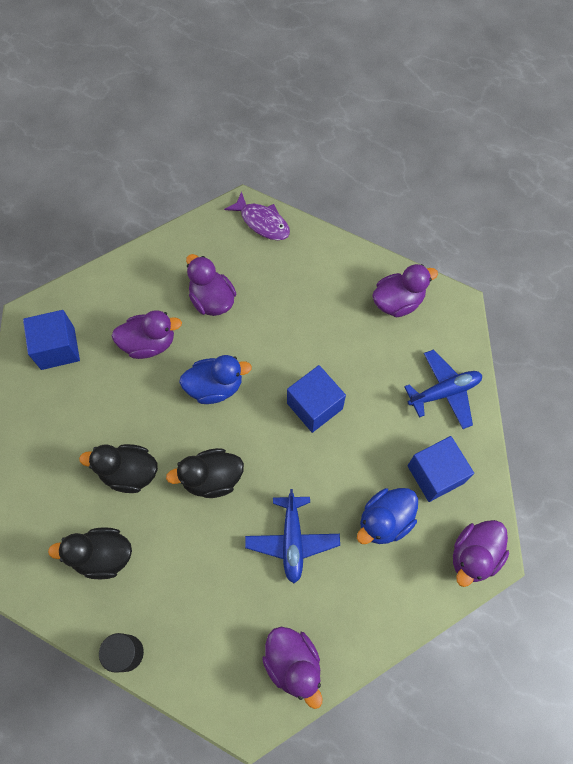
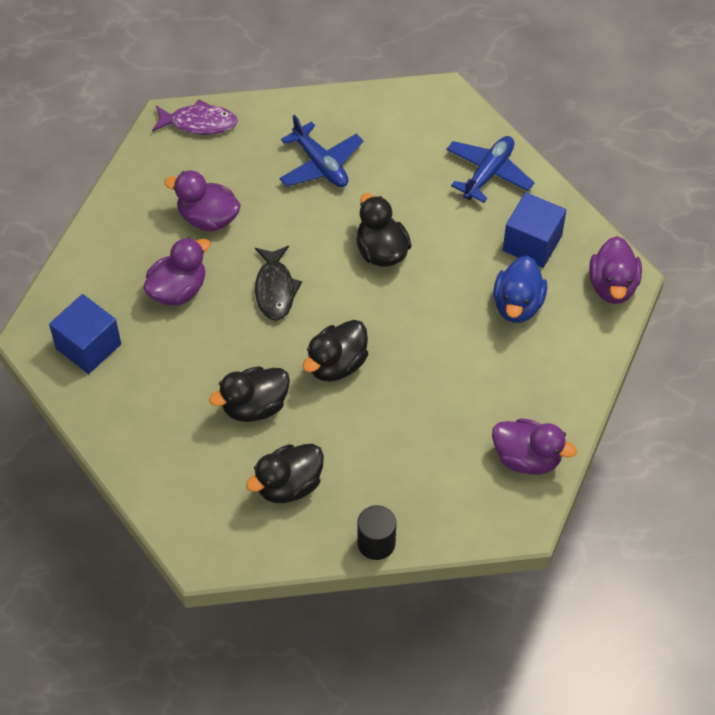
camera: 35 degrees left, 10 degrees down
blue duck [179,355,252,404] -> black fish [255,246,302,321]
blue plane [245,489,340,583] -> blue plane moved to [279,115,363,187]
blue cube [287,365,346,433] -> black duck [356,193,411,267]
purple duck [372,264,438,317] -> none

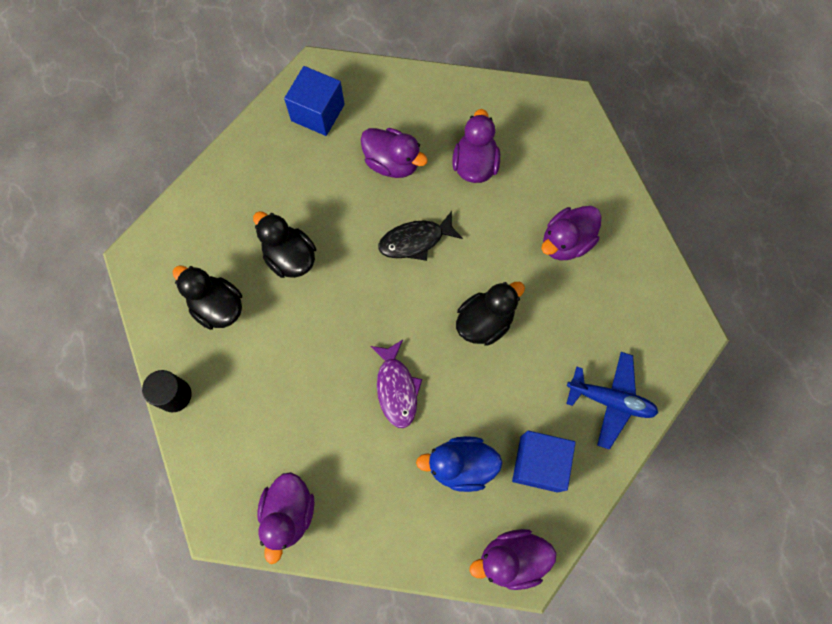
camera: 75 degrees right, 15 degrees up
purple fish [152,99,238,135] -> purple fish moved to [370,340,422,428]
blue plane [279,115,363,187] -> purple duck [541,206,602,261]
black duck [303,320,368,382] -> none

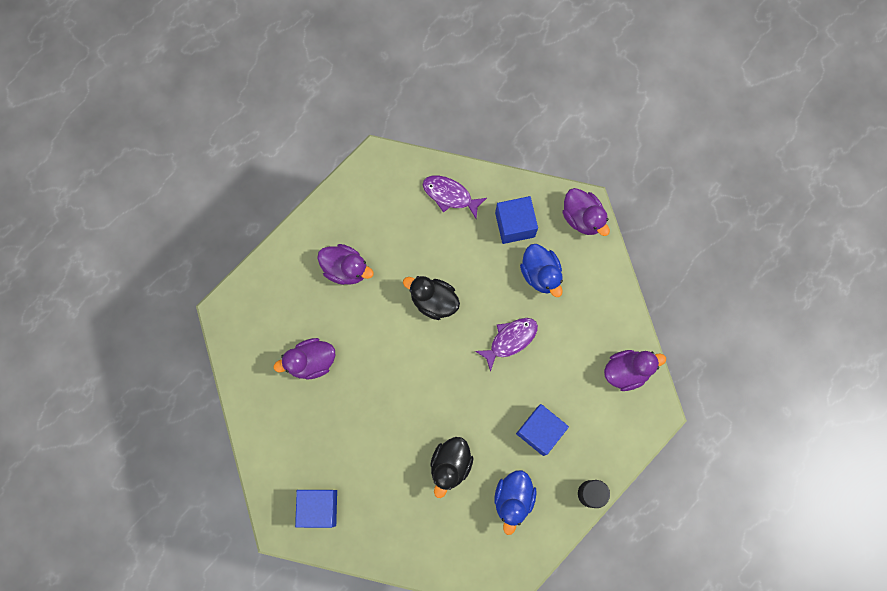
camera: 115 degrees left, 5 degrees up
black duck [173,266,242,330] -> blue duck [494,470,536,535]
purple duck [360,128,428,178] -> none
black fish [378,211,463,261] -> none
blue plane [566,352,658,449] -> purple fish [423,175,487,219]
none -> blue cube [516,404,569,456]

